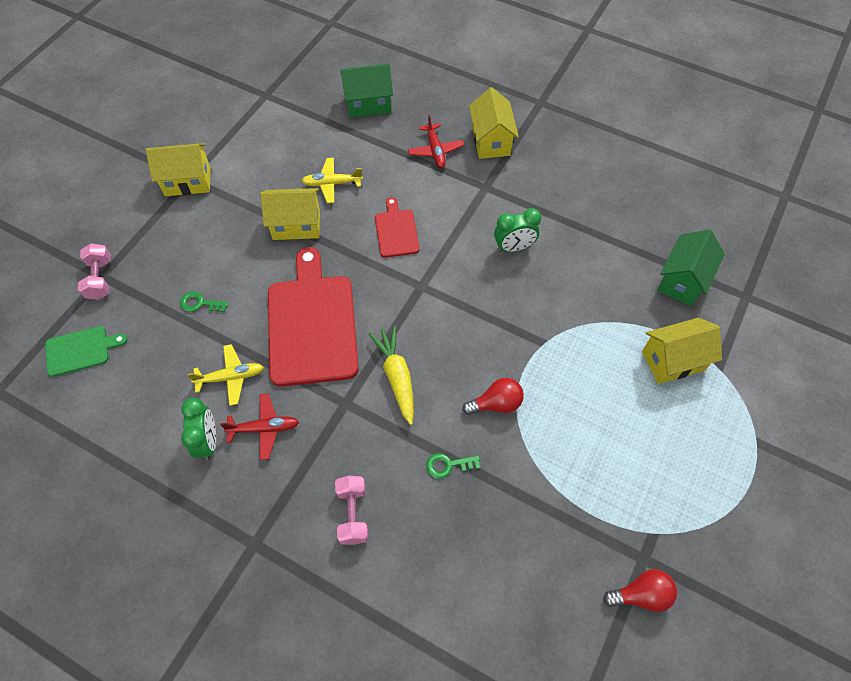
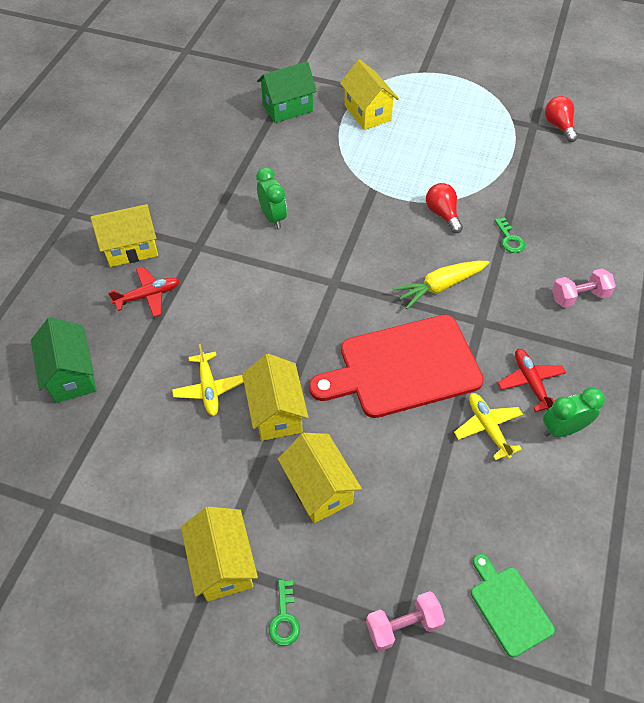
camera: 100 degrees left, 5 degrees down
green key [180,291,228,312] -> green key moved to [269,580,300,646]
red cutting board [375,197,420,258] -> none
green house [657,230,725,306] -> green house turned 45 degrees counterclockwise [257,61,317,123]
none -> yellow house [278,433,362,523]

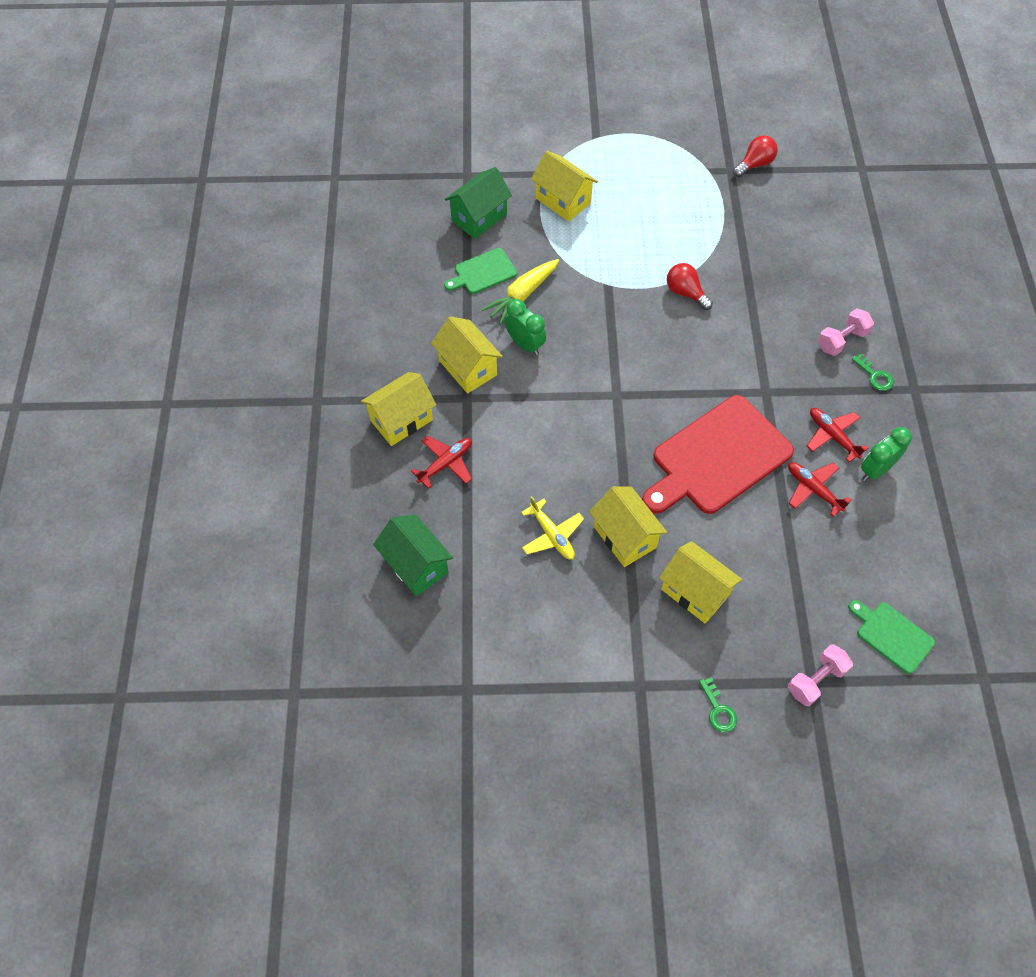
camera: 20 degrees left, 5 degrees up
yellow house [181,507,258,601] -> yellow house moved to [431,316,503,393]
yellow carrot [393,261,490,309] -> yellow carrot moved to [481,259,559,325]
yellow plane [454,393,523,461] -> red plane [788,462,851,517]
green key [494,217,525,253] -> green key moved to [852,353,894,391]
red light bulb [545,96,578,142] -> red light bulb turned 90 degrees clockwise [733,135,778,177]
none -> green cutting board [444,248,517,294]

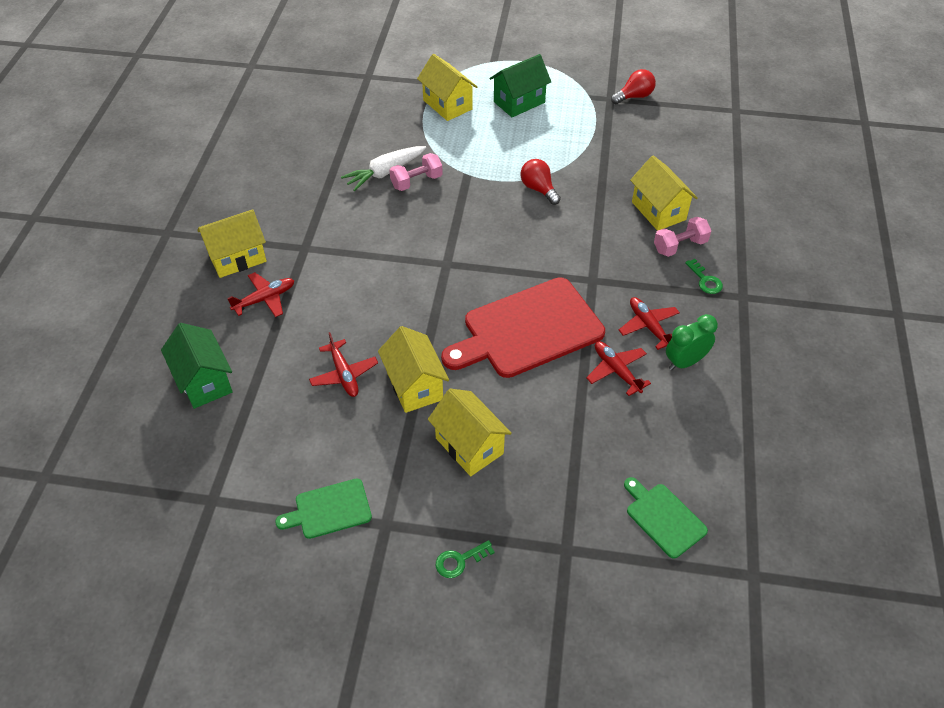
camera: 10 degrees right, 10 degrees down
yellow house [431,316,503,393] -> yellow house moved to [630,155,698,231]
green cutting board [444,248,517,294] -> green cutting board moved to [275,478,372,539]
green house [445,167,512,239] -> green house moved to [490,54,551,117]
yellow carrot [481,259,559,325] -> white carrot [341,146,426,191]
green clock [505,299,546,355] -> none
yellow plane [521,496,584,560] -> red plane [309,332,378,397]
green key [699,677,737,732] -> green key turned 75 degrees clockwise [436,540,495,578]
pink dumbbell [788,644,853,706] -> pink dumbbell moved to [389,153,443,191]

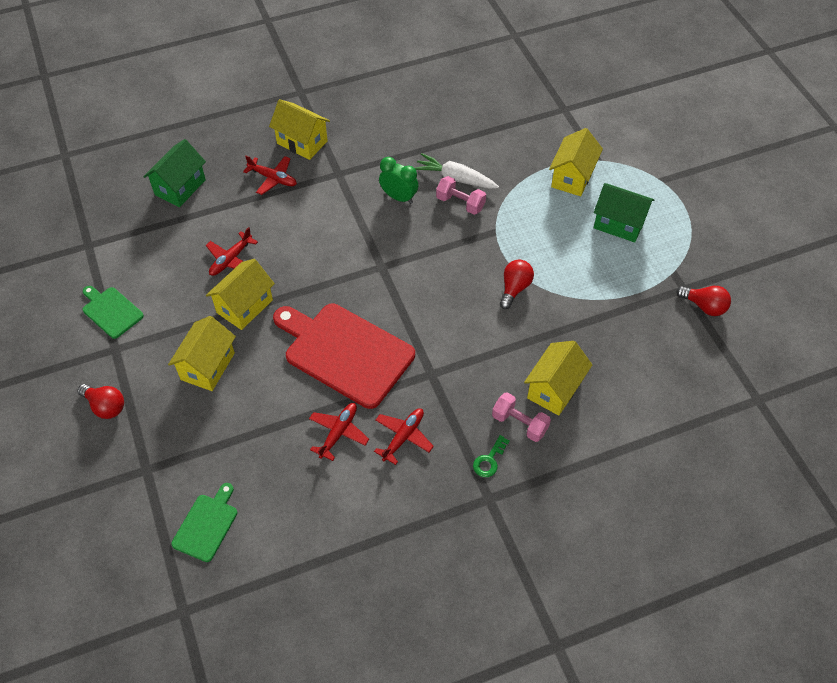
camera: 60 degrees right, 5 degrees up
green key [436,540,495,578] -> red light bulb [77,384,124,419]
green clock [666,314,718,370] -> green clock moved to [379,157,419,204]

